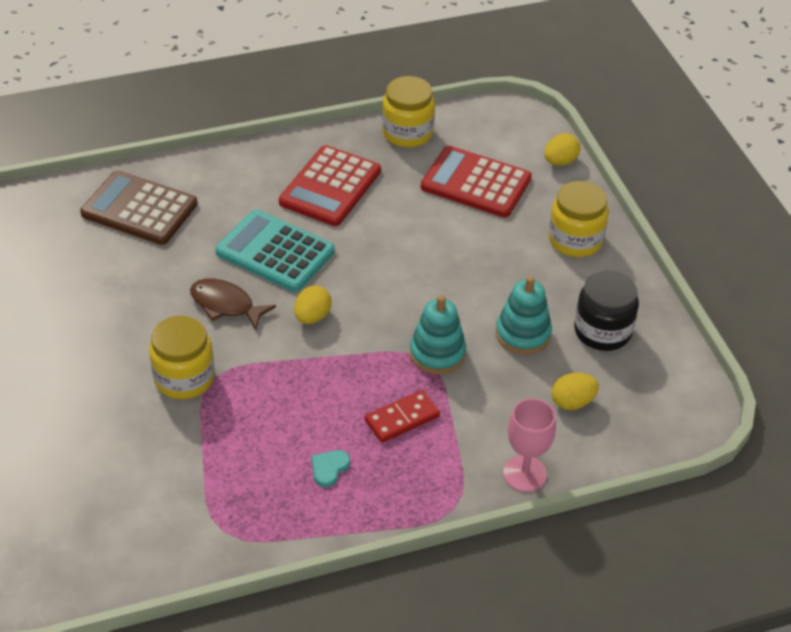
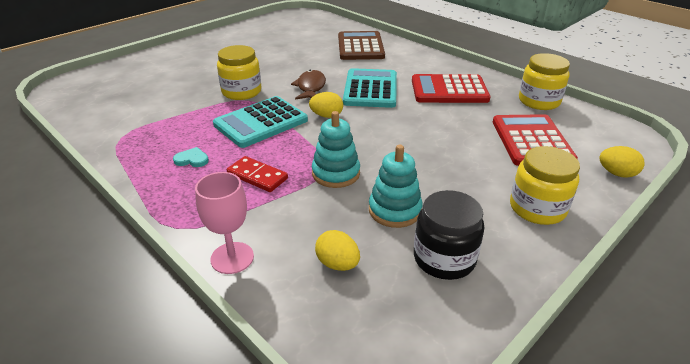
camera: 65 degrees right, 10 degrees down
none -> turquoise calculator [213,96,308,148]

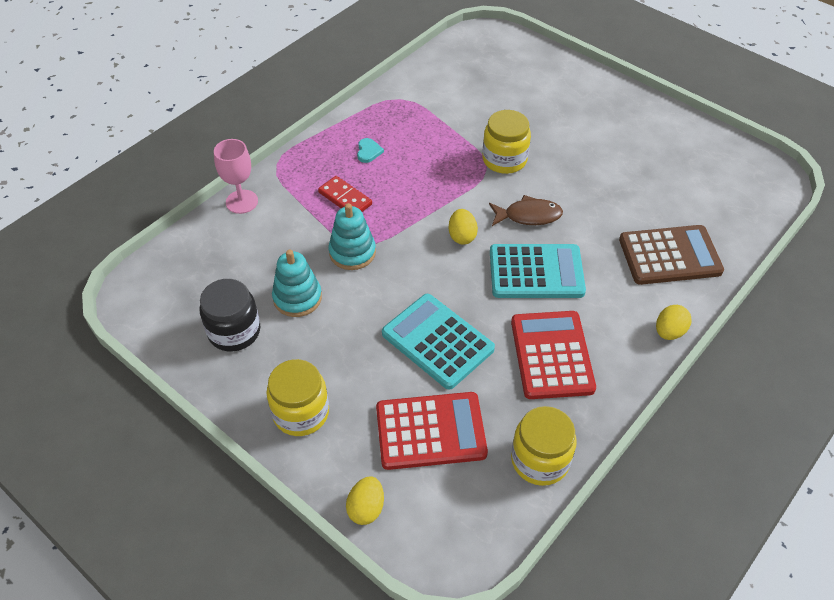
camera: 85 degrees right, 15 degrees up
turquoise calculator [213,96,308,148] -> turquoise calculator moved to [382,294,495,390]
red domino [227,156,288,192] -> red domino turned 75 degrees counterclockwise [318,176,372,212]
yellow egg [315,230,360,271] -> yellow egg moved to [656,305,691,340]

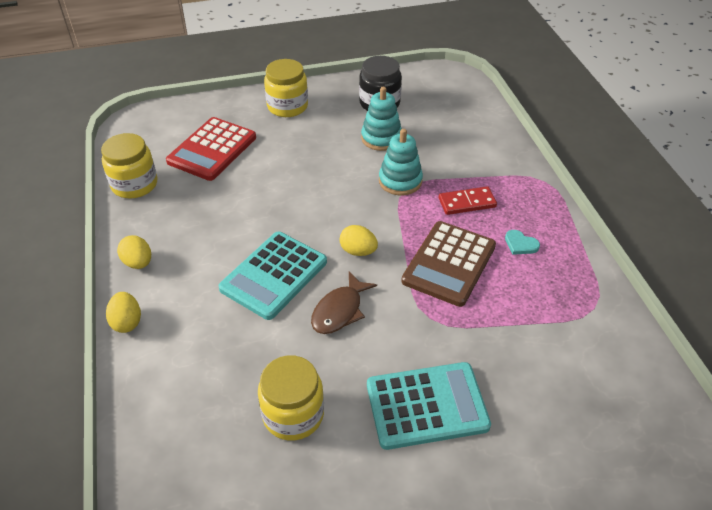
camera: 125 degrees right, 5 degrees down
pink goblet [214,139,258,214] -> none
yellow egg [346,476,384,525] -> yellow egg moved to [117,235,151,269]
turquoise calculator [382,294,495,390] -> turquoise calculator moved to [367,362,491,450]
yellow jar [482,110,531,174] -> yellow jar moved to [258,355,324,441]
red calculator [511,311,596,399] -> none
brown calculator [619,225,724,285] -> brown calculator moved to [401,221,496,307]

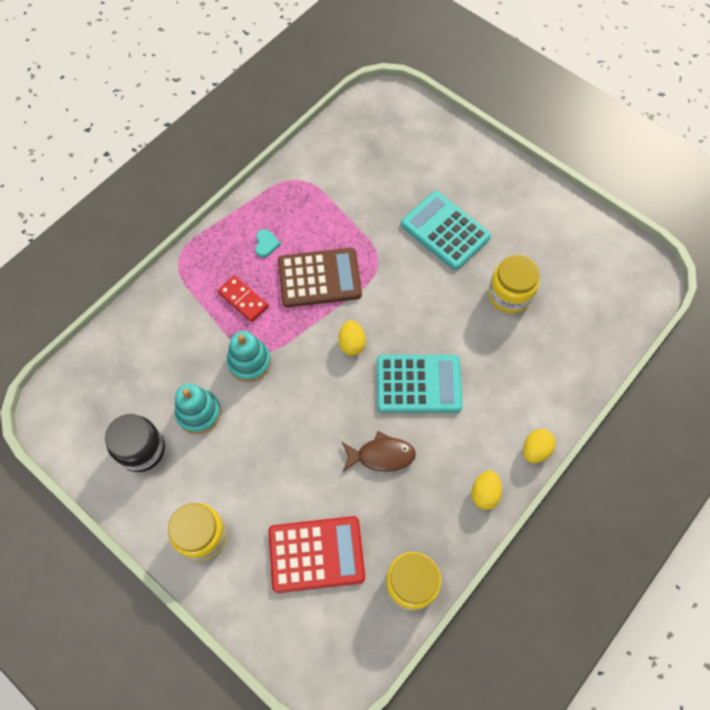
camera: 125 degrees left, 20 degrees up
brown fish [311,272,377,334] -> brown fish moved to [342,431,416,472]

